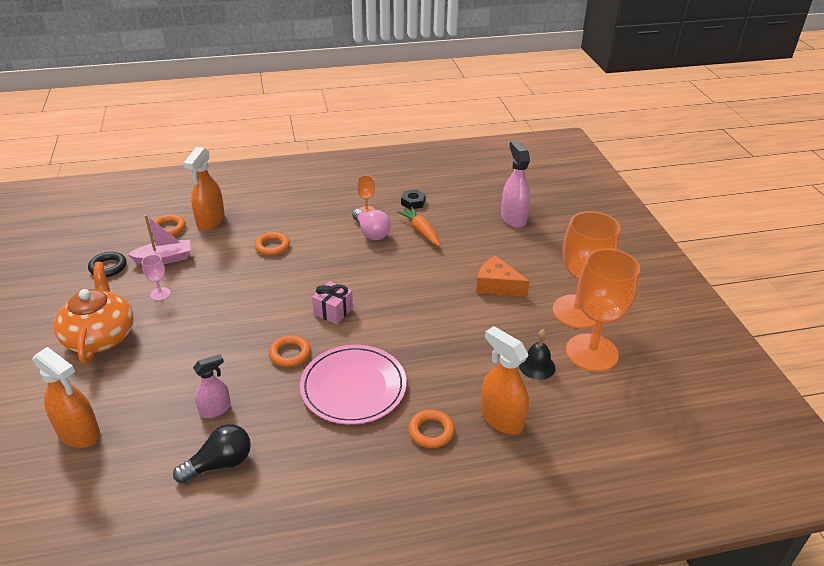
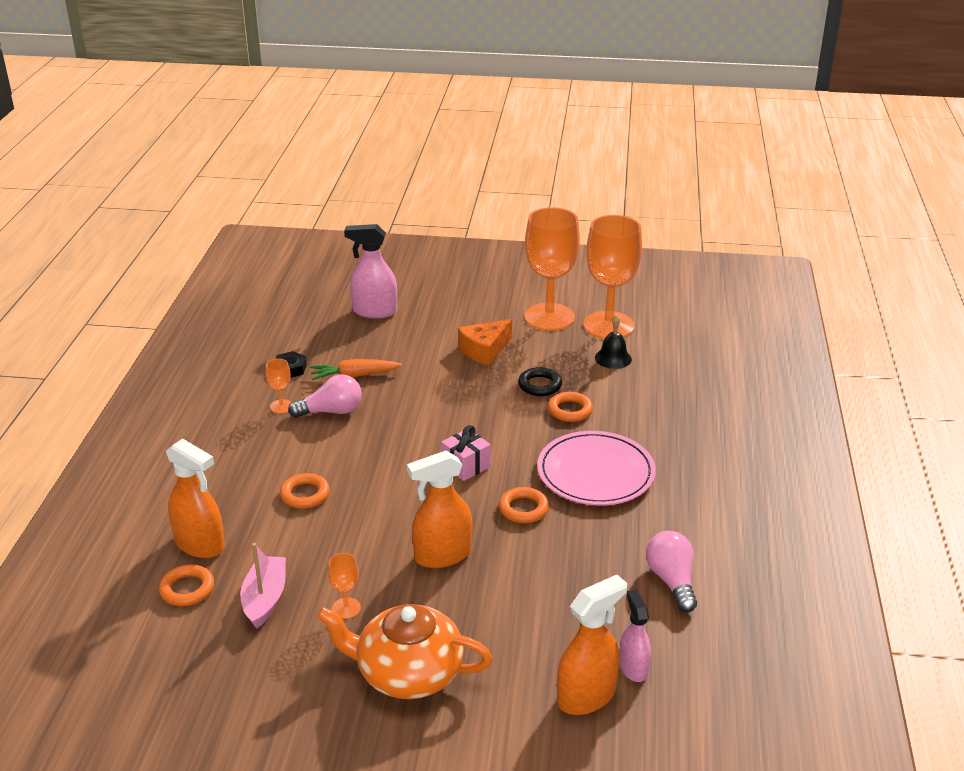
camera: 70 degrees left, 5 degrees down
black ring [88,252,126,277] -> black ring moved to [518,367,562,396]
pink goblet [142,255,171,301] -> orange goblet [328,553,361,619]
black light bulb [173,424,251,483] -> pink light bulb [646,531,697,613]
pink spray bottle [193,354,231,418] -> pink spray bottle moved to [619,589,651,682]
orange ring [408,410,455,448] -> orange ring moved to [548,392,593,422]
orange spray bottle [481,326,529,434] -> orange spray bottle moved to [407,451,472,568]

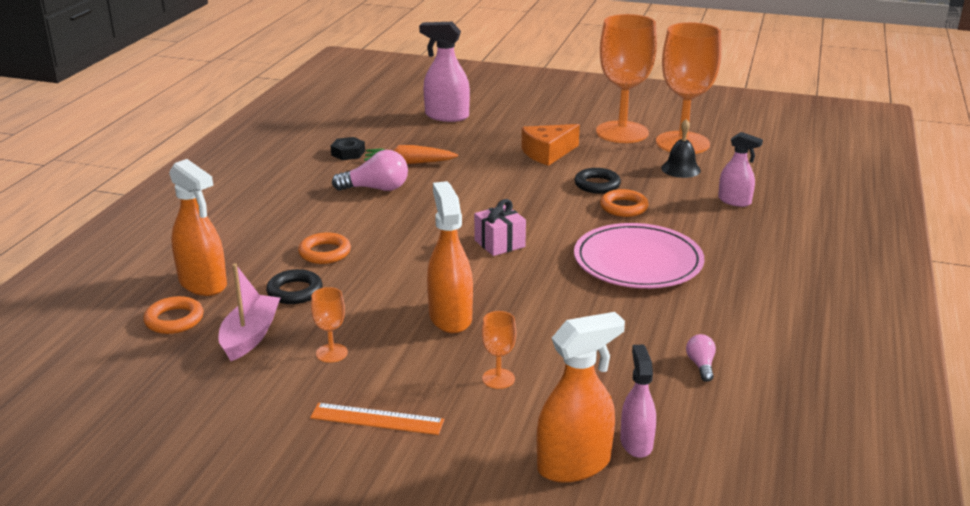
camera: 10 degrees right, 5 degrees down
orange goblet [266,359,291,414] -> orange goblet moved to [482,311,516,389]
orange teapot [317,604,493,699] -> orange ruler [310,403,444,435]
orange spray bottle [407,451,472,568] -> orange spray bottle turned 90 degrees clockwise [427,181,473,333]
orange ring [499,487,549,523] -> none
pink light bulb [646,531,697,613] -> pink light bulb [686,334,716,382], size x0.54
none -> black ring [266,269,323,304]
none -> pink spray bottle [718,132,763,207]

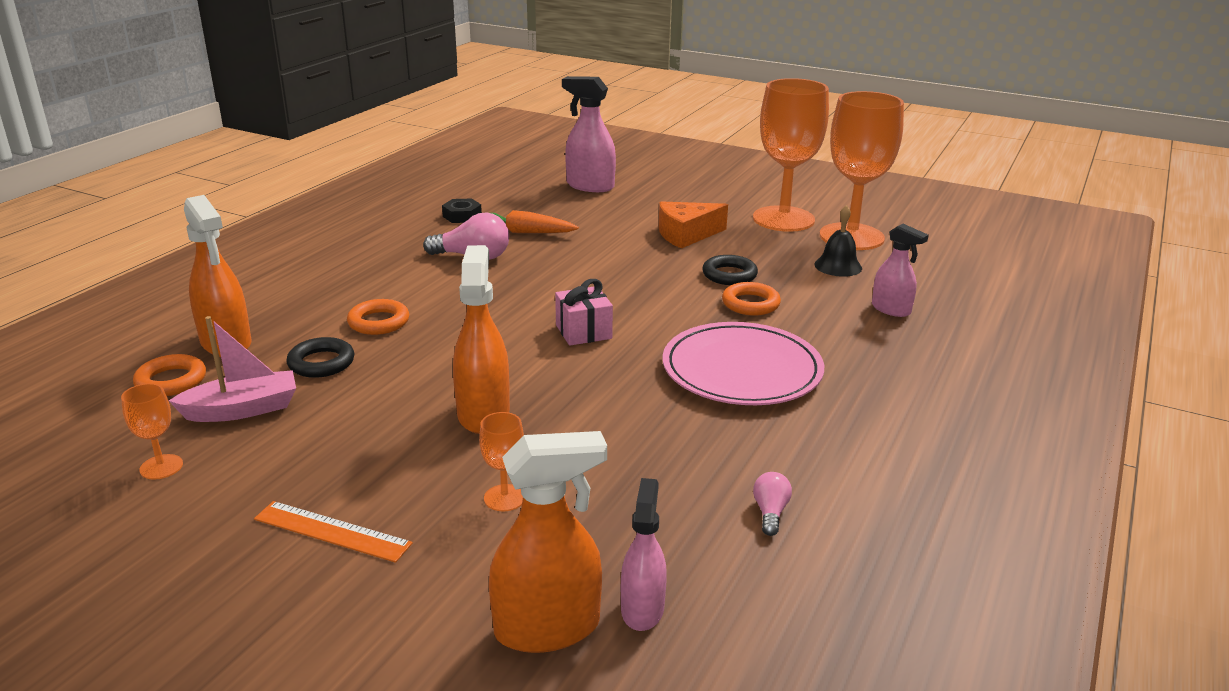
camera: 10 degrees right, 0 degrees up
pink boat [218,263,280,361] -> pink boat turned 45 degrees clockwise [169,316,296,422]
orange goblet [311,287,348,363] -> orange goblet moved to [121,383,183,480]

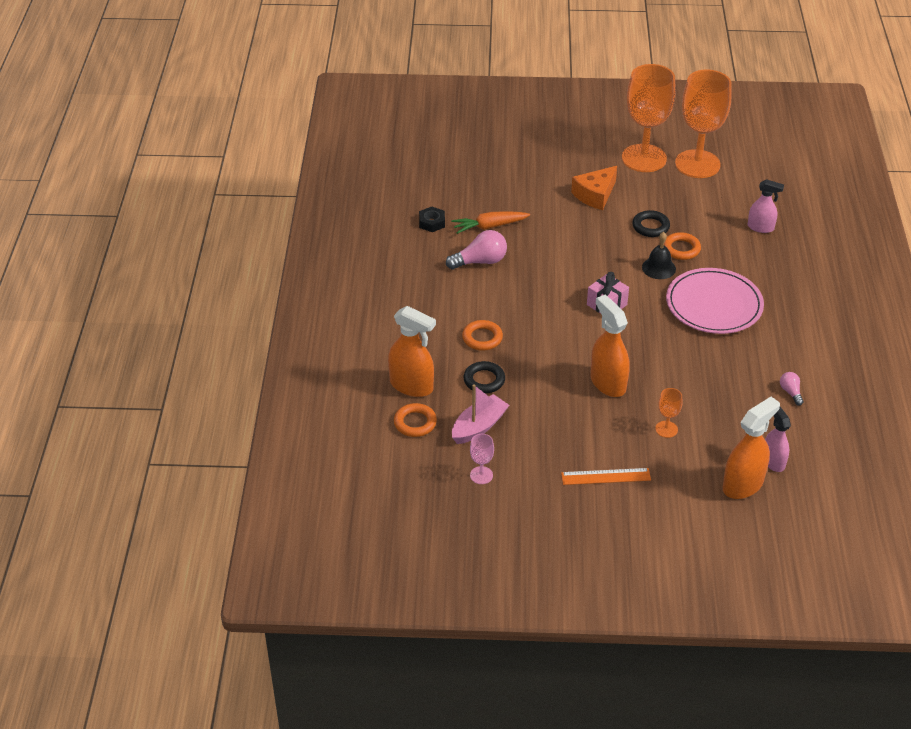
camera: 25 degrees left, 15 degrees up
orange goblet [121,383,183,480] -> pink goblet [470,434,494,484]
pink spray bottle [562,76,616,192] -> none
black bell [814,205,862,277] -> black bell moved to [642,232,676,279]

